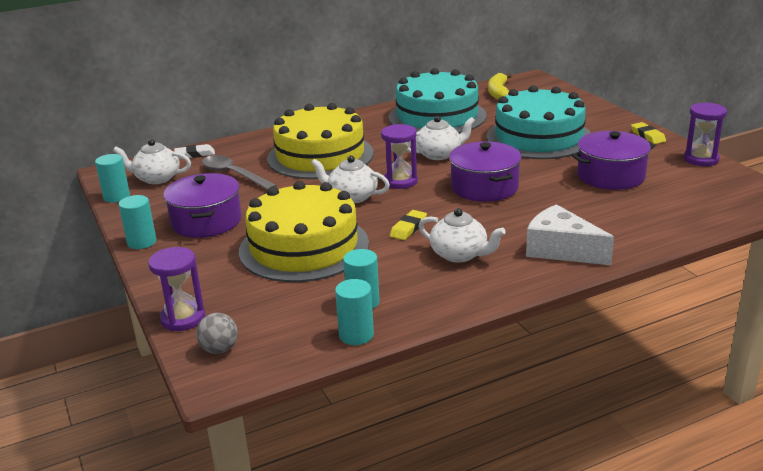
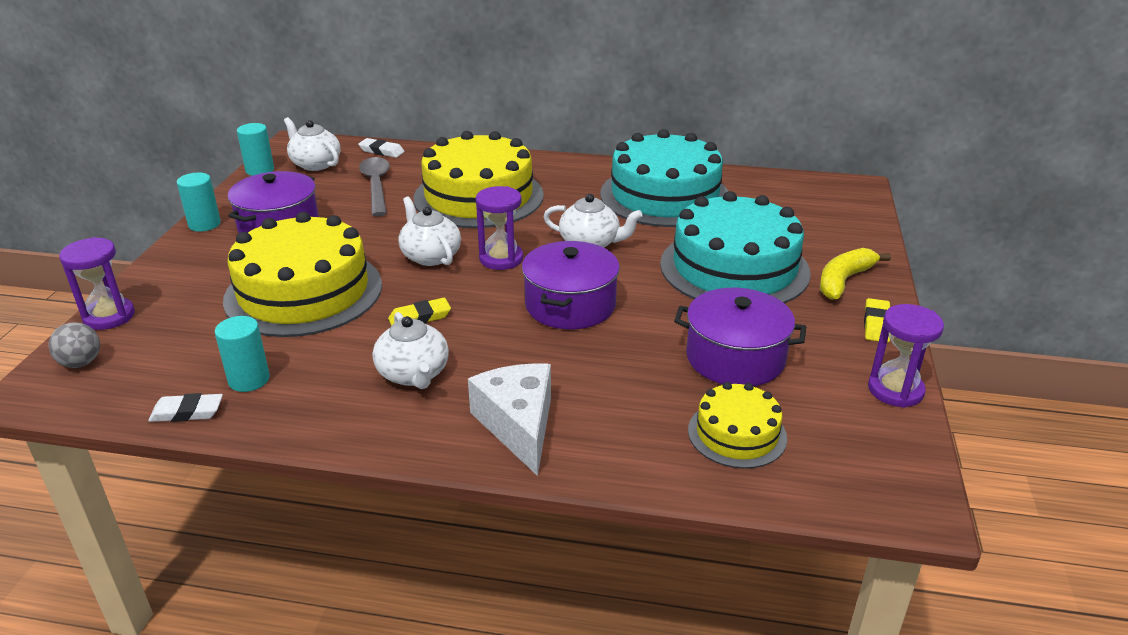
camera: 35 degrees right, 5 degrees up
turquoise cylinder [335,279,374,345] -> white eraser [148,393,223,422]
yellow banana [488,73,512,100] -> yellow banana moved to [820,248,891,300]
none -> yellow cake [688,382,787,469]

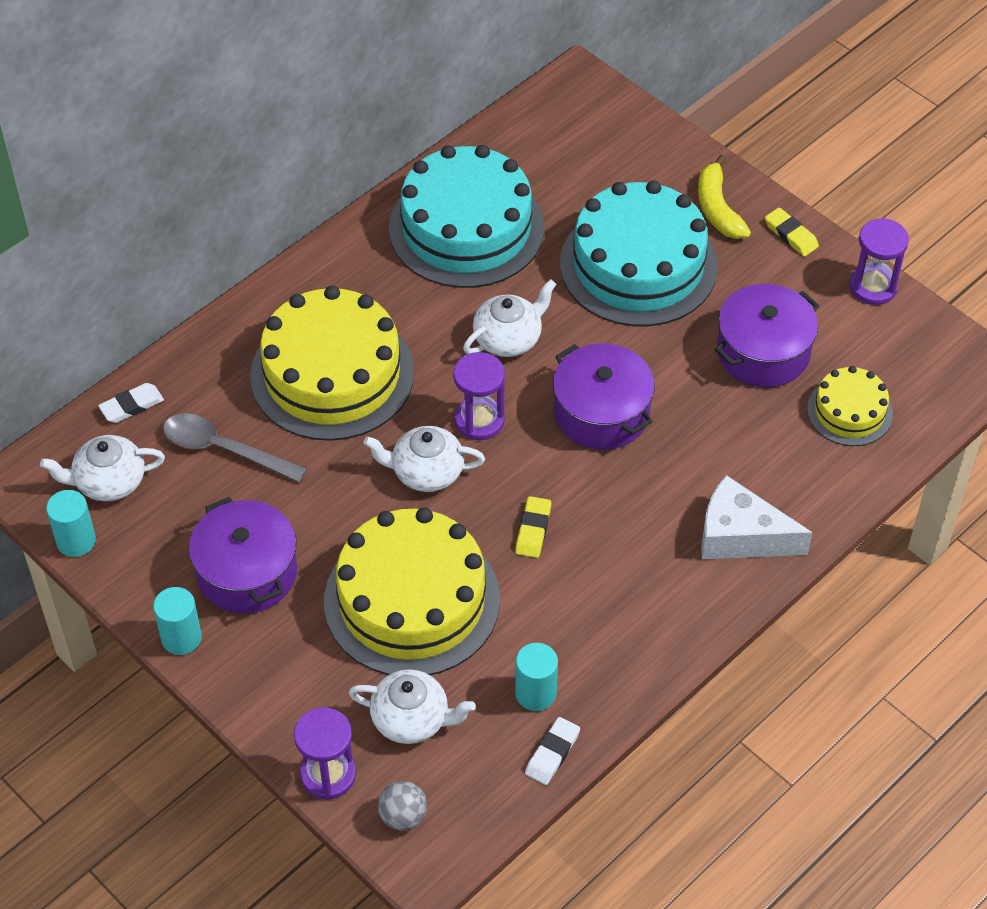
camera: 55 degrees left, 20 degrees up
white teapot [373,312,449,389] -> white teapot moved to [349,669,476,744]

